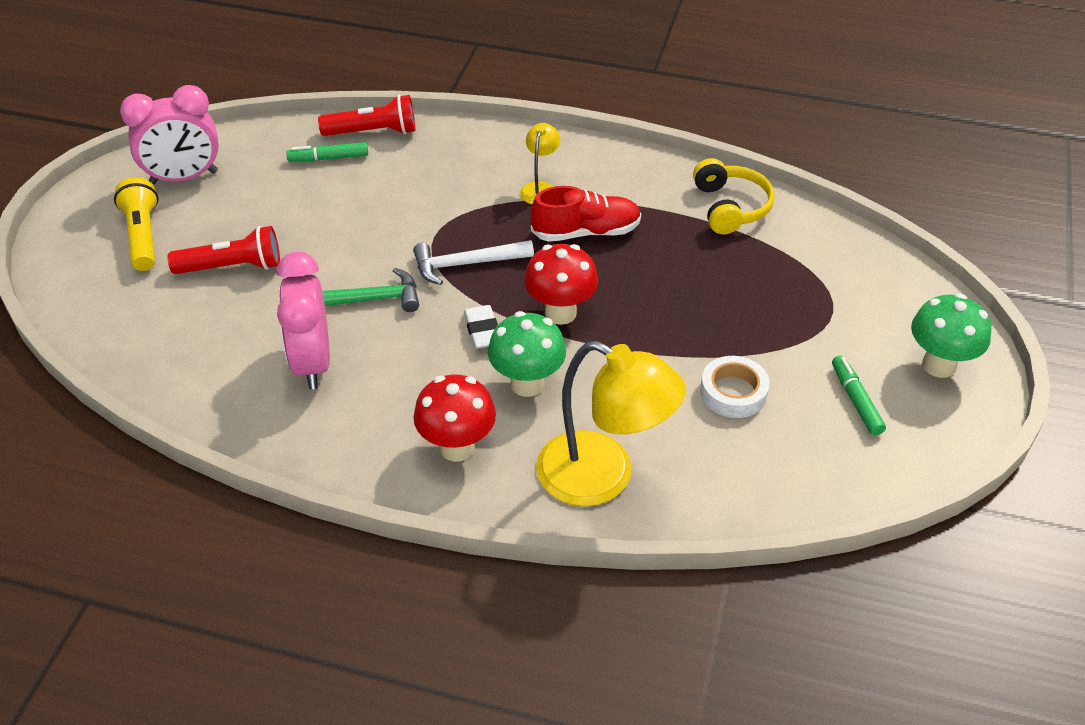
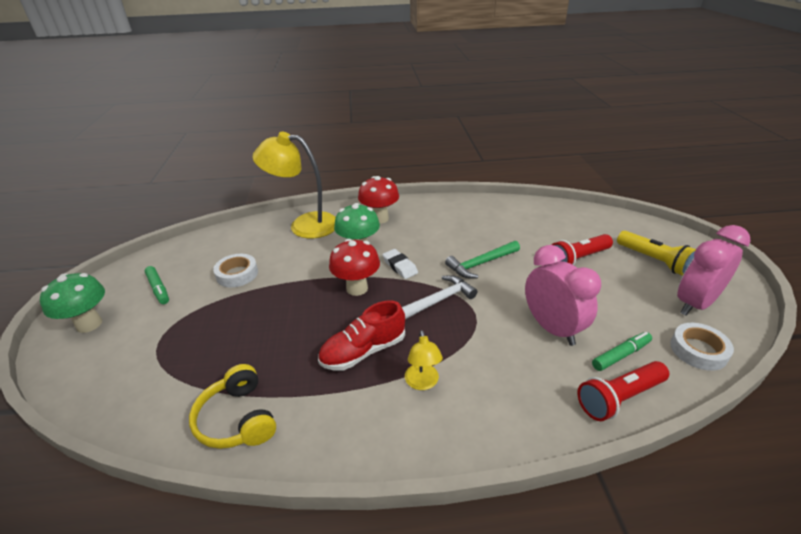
camera: 160 degrees right, 10 degrees down
pink clock [277,252,330,389] -> pink clock moved to [525,245,601,346]
none -> white tape [670,323,734,371]

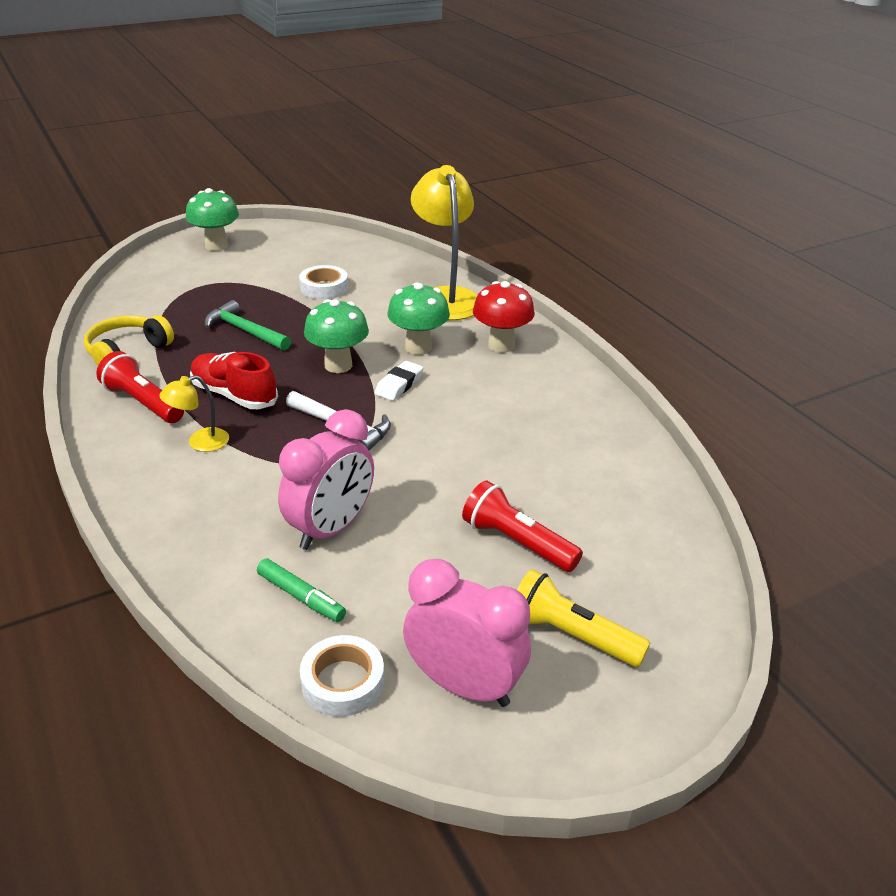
camera: 65 degrees right, 0 degrees up
green marker [145,266,169,304] -> none
red mushroom [329,239,380,296] -> green mushroom [304,299,369,373]
green hammer [445,241,520,279] -> green hammer moved to [204,300,291,351]
red flashlight [577,361,669,421] -> red flashlight moved to [96,351,184,423]
yellow flashlight [617,231,696,276] -> yellow flashlight turned 90 degrees clockwise [517,569,651,667]

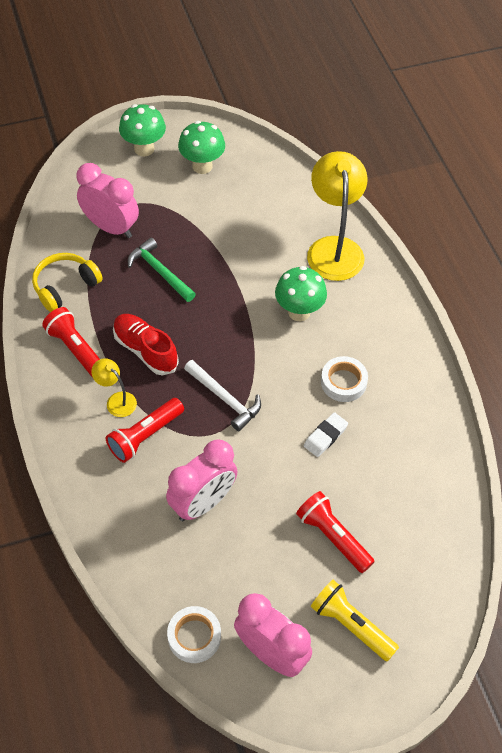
camera: 10 degrees right, 20 degrees up
yellow lamp [159,375,229,452] -> yellow lamp turned 60 degrees clockwise [91,358,137,417]
green marker [257,559,346,622] -> none
white tape [299,265,348,299] -> white tape moved to [321,356,368,402]
green mushroom [304,299,369,373] -> green mushroom moved to [178,121,225,174]
white eraser [375,361,423,401] -> white eraser moved to [304,412,348,457]
red mushroom [473,281,535,352] -> none
none -> pink clock [76,163,139,238]
none -> red flashlight [106,398,184,463]

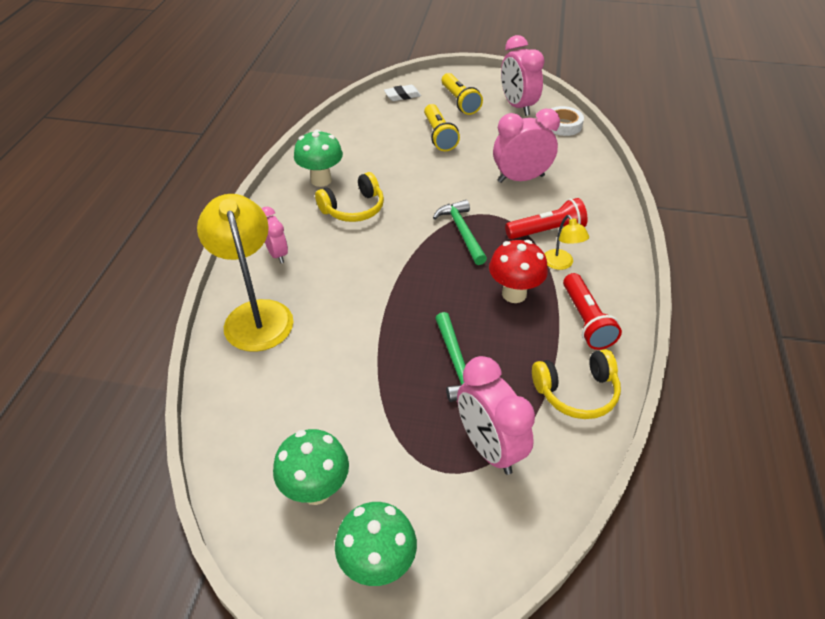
camera: 150 degrees left, 10 degrees down
red shoe [113,314,179,375] -> red mushroom [489,240,548,303]
white hammer [184,360,261,431] -> green hammer [433,200,487,265]
green mushroom [275,266,327,321] -> green mushroom moved to [294,130,343,187]
red flashlight [296,491,375,573] -> yellow flashlight [424,104,460,151]
white eraser [304,412,348,457] -> white eraser moved to [384,85,421,101]
yellow lamp [307,151,368,281] -> yellow lamp turned 135 degrees clockwise [197,194,293,352]
white tape [321,356,368,402] -> yellow headphones [315,172,384,222]
none -> pink clock [261,207,288,263]

